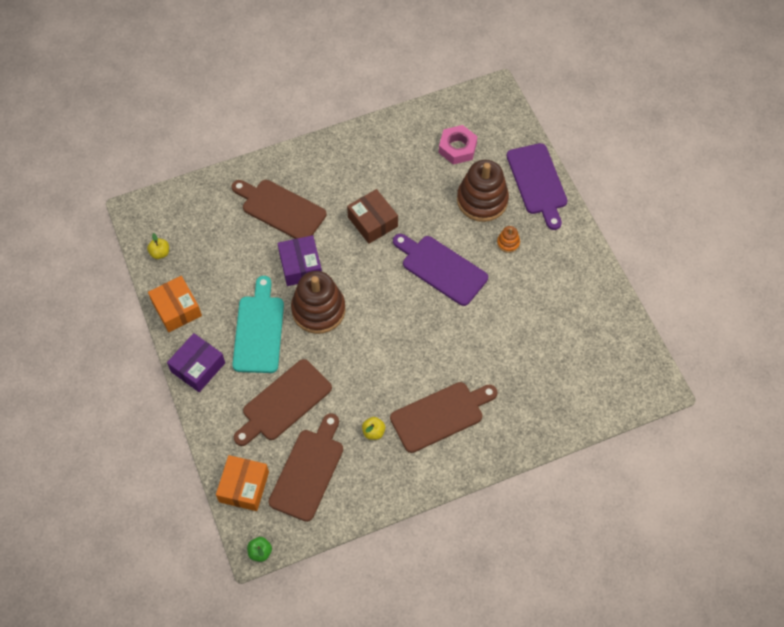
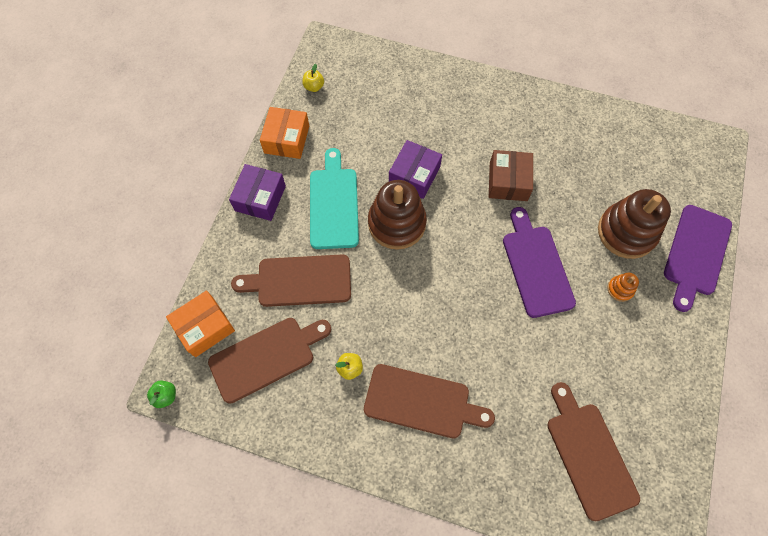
camera: 40 degrees right, 5 degrees up
purple box [167,333,225,392] -> purple box turned 60 degrees counterclockwise [229,164,286,221]
brown cutting board [232,180,327,239] -> brown cutting board moved to [547,382,640,521]
turquoise cutting board [232,276,284,373] -> turquoise cutting board turned 45 degrees counterclockwise [310,148,359,249]
pink nut [439,125,478,165] -> none

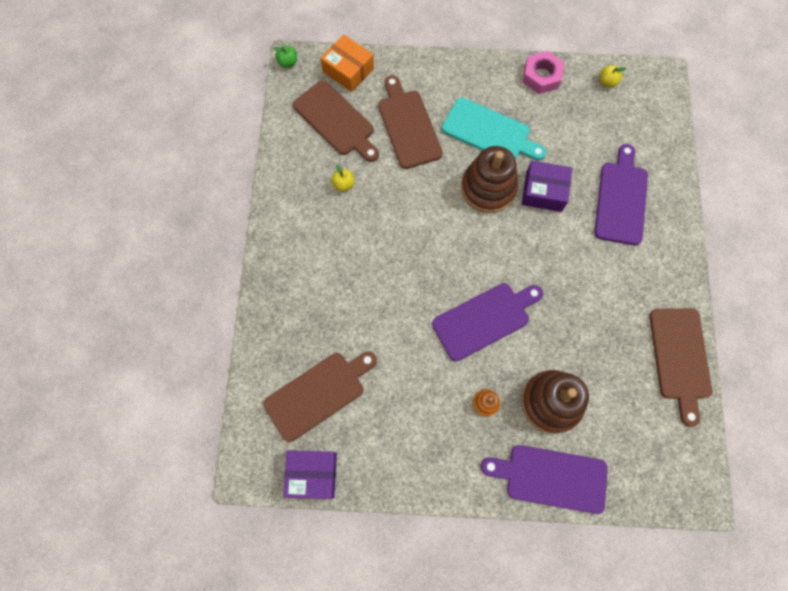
camera: 75 degrees right, 5 degrees up
purple box [229,164,286,221] -> purple box moved to [283,450,337,499]
orange box [260,107,309,159] -> pink nut [523,51,564,94]
turquoise cutting board [310,148,359,249] -> turquoise cutting board turned 45 degrees clockwise [442,98,546,161]
brown cutting board [364,364,495,439] -> brown cutting board moved to [649,308,712,427]
brown box [489,150,533,201] -> none
none -> purple cutting board [594,144,648,245]

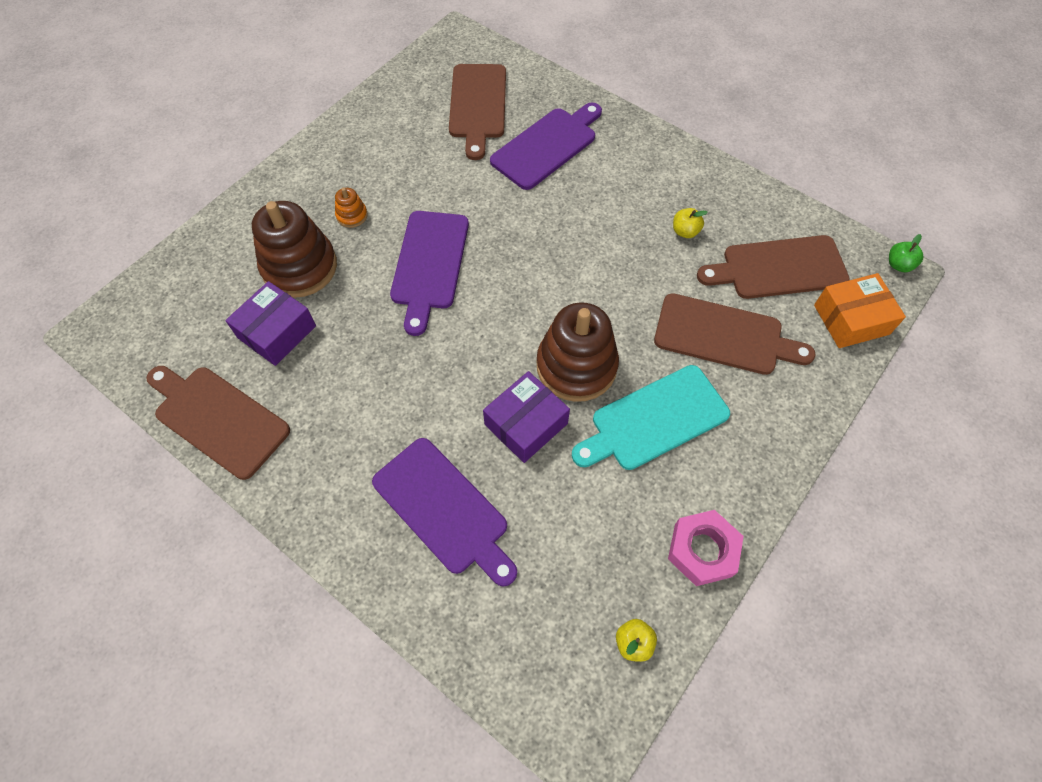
camera: 125 degrees right, 10 degrees down
purple box [283,450,337,499] -> purple box moved to [225,281,316,366]
purple cutting board [481,445,608,514] -> purple cutting board moved to [490,103,602,190]

